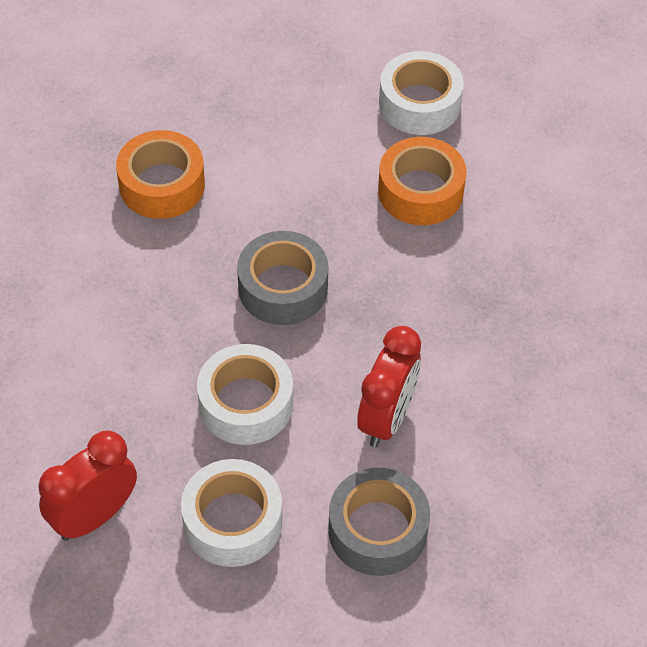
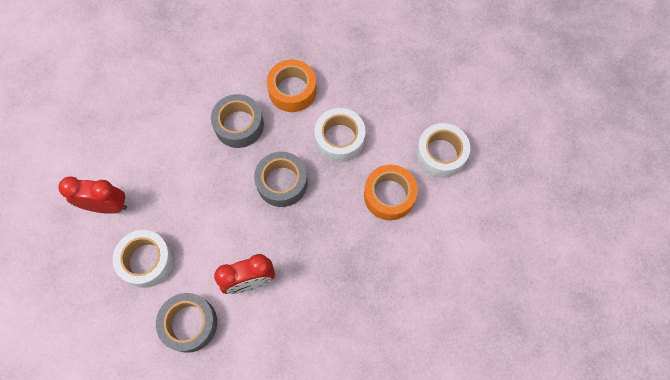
camera: 50 degrees right, 15 degrees up
white tape [197,344,293,445] -> white tape moved to [315,108,365,162]
none -> grey tape [211,94,264,148]

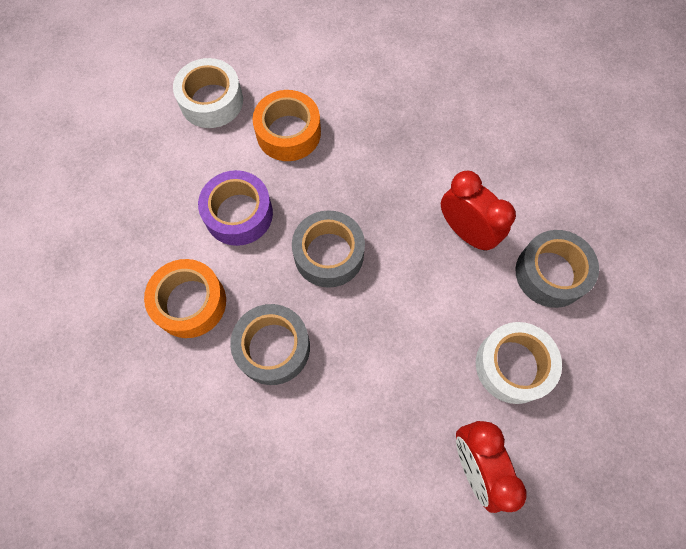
camera: 115 degrees left, 0 degrees up
white tape [315,108,365,162] -> purple tape [198,170,273,246]

